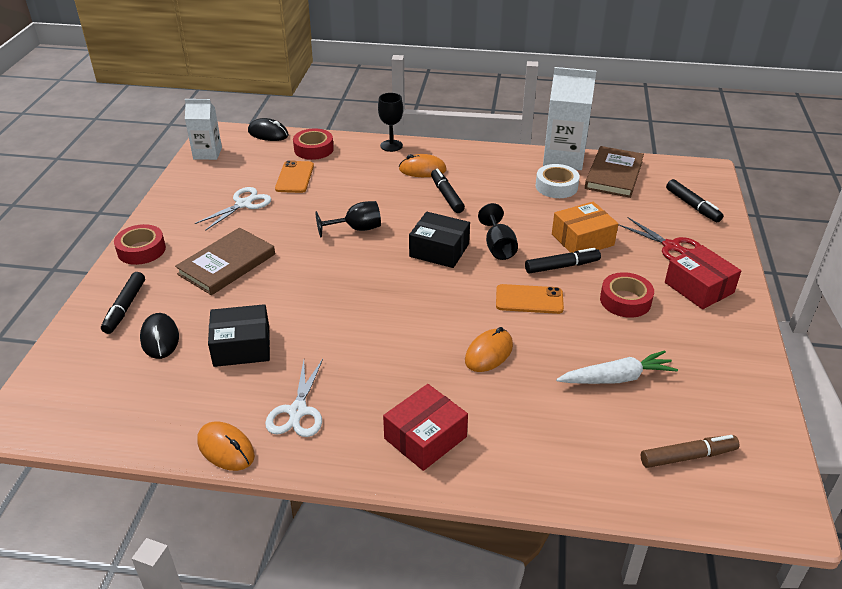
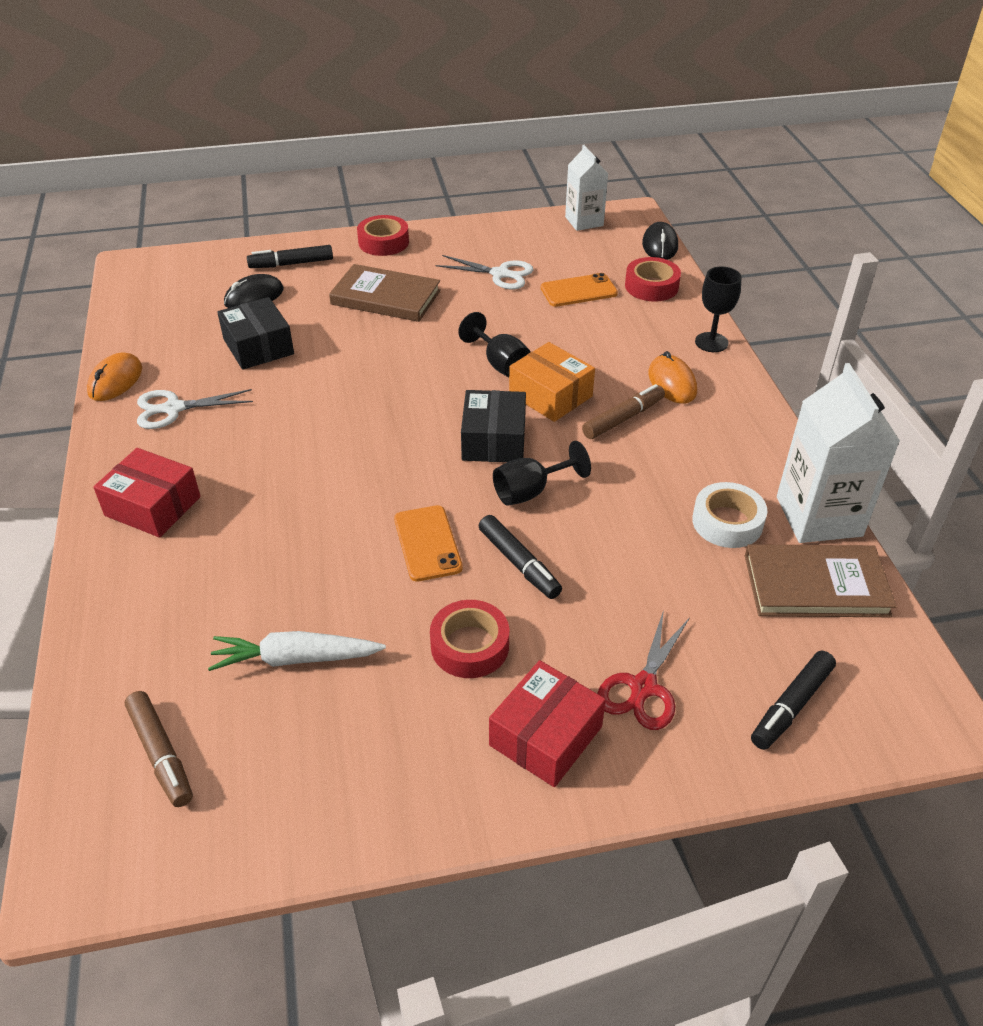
camera: 70 degrees right, 5 degrees up
black marker [431,168,465,213] -> brown marker [582,384,665,439]
orange mouse [465,327,513,372] -> none
orange box [552,202,618,253] -> orange box moved to [509,342,595,422]
white carrot [556,350,678,384] -> white carrot turned 120 degrees clockwise [208,631,386,671]

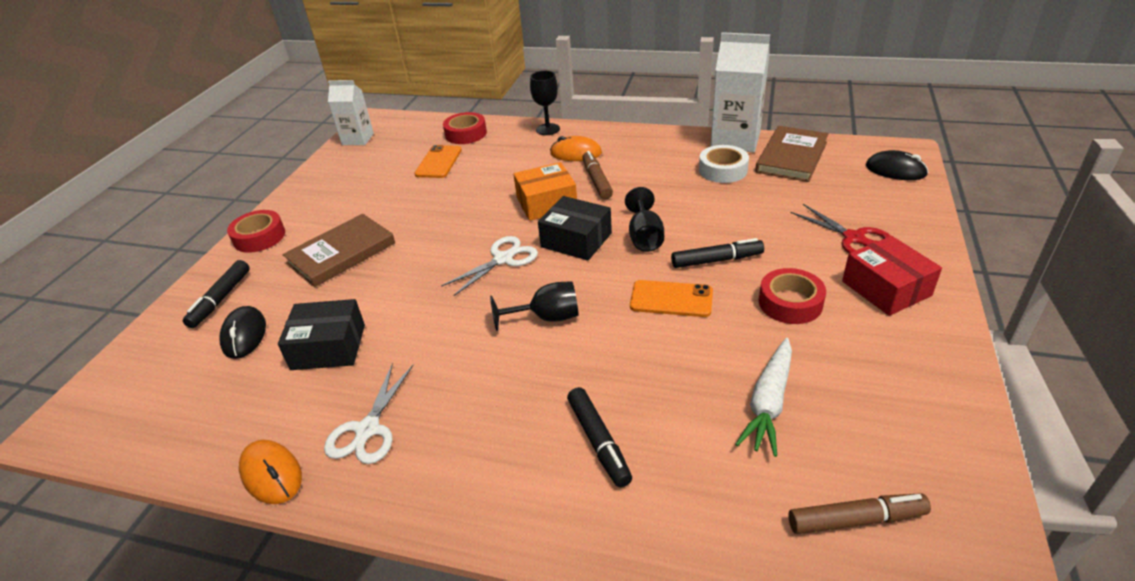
camera: 60 degrees left, 5 degrees down
red box [93,448,201,538] -> none
white scissors [435,255,534,289] -> white scissors moved to [441,236,538,296]
black goblet [458,312,531,377] -> black goblet moved to [490,281,579,331]
black mouse [642,222,678,260] -> black mouse moved to [866,150,928,180]
black marker [751,651,836,750] -> black marker moved to [567,387,632,487]

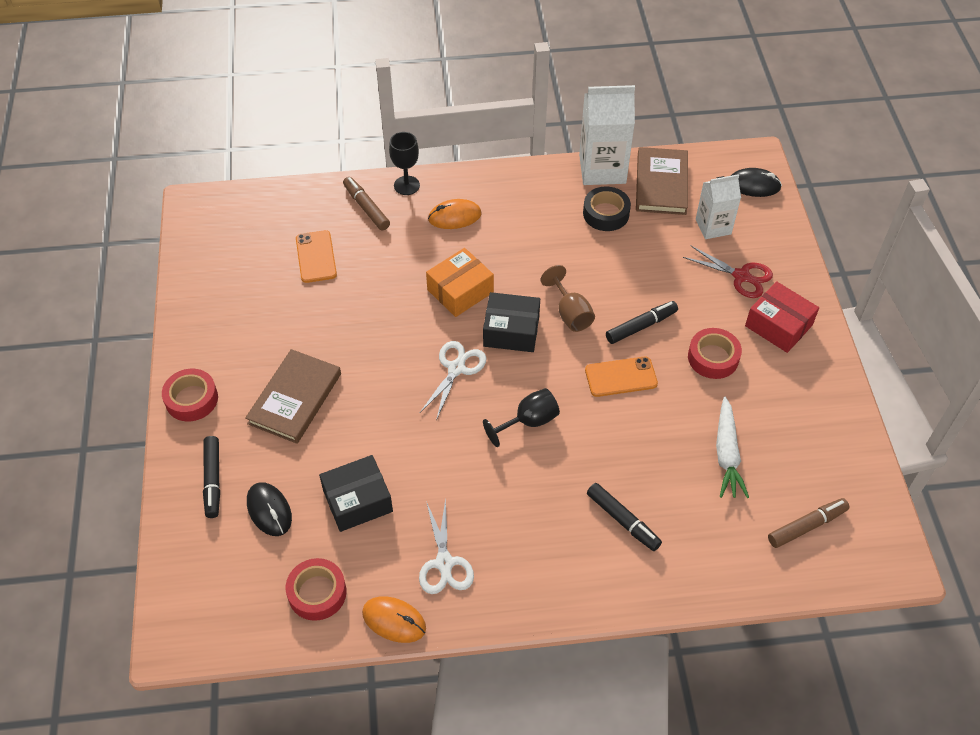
camera: 25 degrees left, 15 degrees up
white carton [328,80,374,145] -> white carton moved to [696,174,741,239]
red tape [443,112,487,144] -> red tape moved to [286,558,346,621]
brown marker [582,151,613,199] -> brown marker moved to [343,177,390,230]
black goblet [625,187,664,252] -> brown goblet [541,265,595,332]
white tape [699,145,749,183] -> black tape [583,187,631,231]

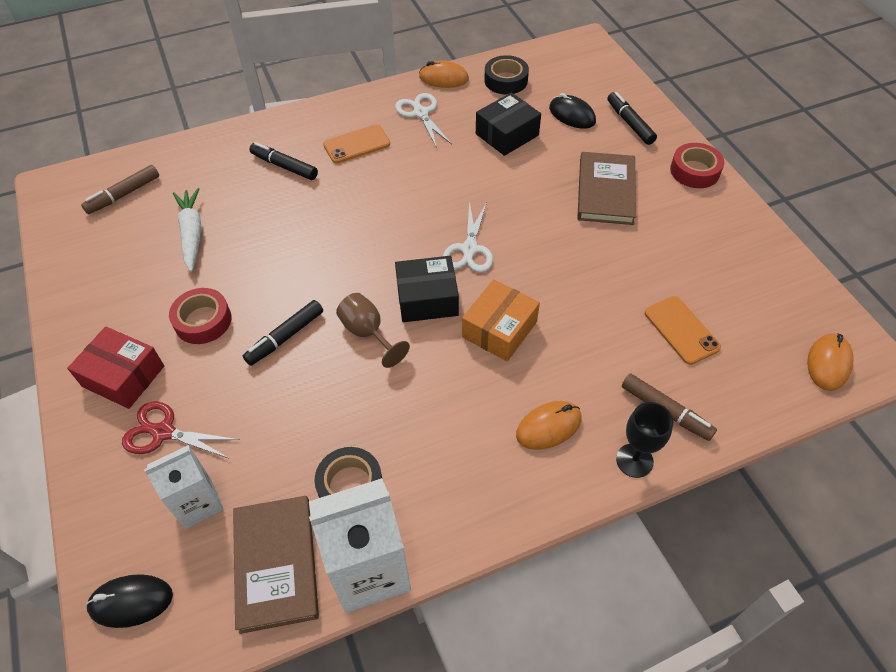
camera: 165 degrees right, 0 degrees up
red tape [286,558,346,621] -> black tape [484,55,529,95]
black goblet [483,388,560,447] -> none
orange phone [585,356,658,397] -> orange phone moved to [323,124,390,163]
none -> orange mouse [807,333,854,391]

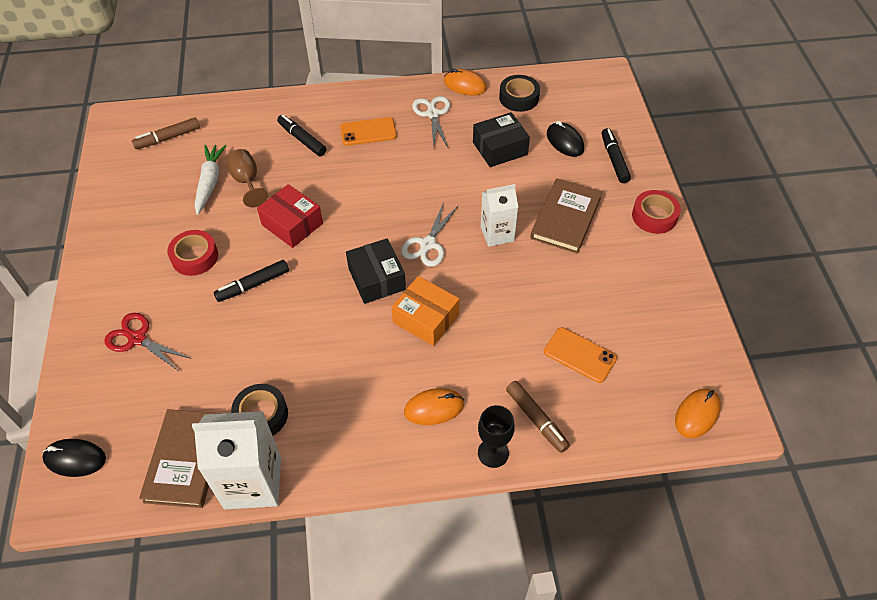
camera: 15 degrees right, 0 degrees up
red box [67,326,164,409] -> red box moved to [257,184,323,248]
white carton [144,445,224,529] -> white carton moved to [481,184,518,247]
brown goblet [336,293,410,368] -> brown goblet moved to [227,149,268,207]
black box [395,256,459,322] -> black box turned 60 degrees clockwise [346,238,406,304]
orange box [462,279,540,361] -> orange box turned 75 degrees clockwise [391,276,460,346]
orange phone [645,296,721,365] -> orange phone turned 45 degrees counterclockwise [544,327,617,383]

